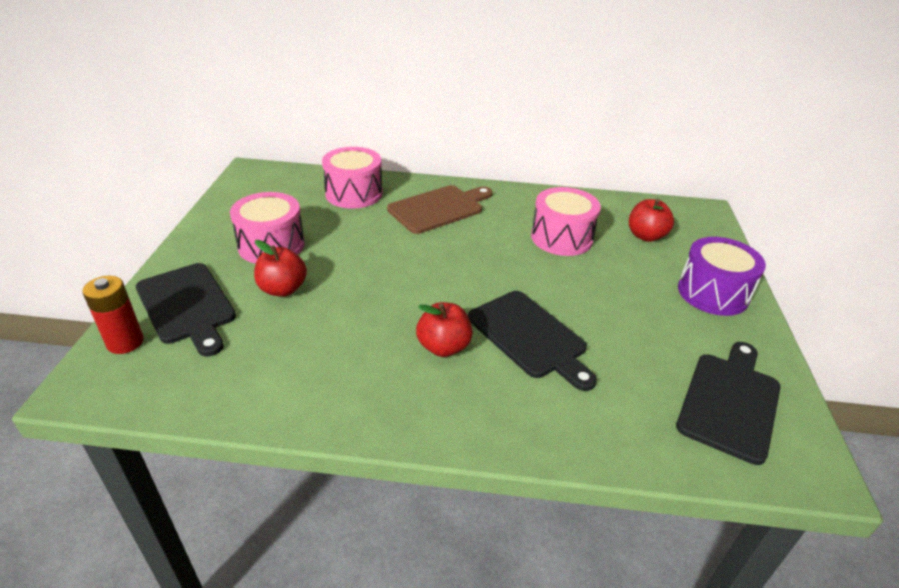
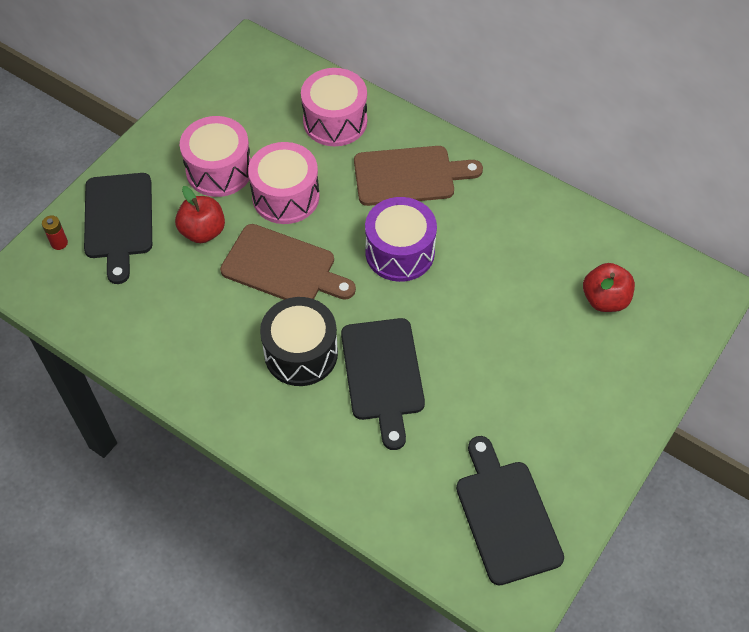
camera: 30 degrees right, 20 degrees up
red battery [82,276,144,354] -> red battery [42,215,68,250], size x0.57
red apple [416,302,473,357] -> black drum [260,297,338,386]
pink drum [531,187,601,256] -> pink drum moved to [248,142,320,224]
black cutting board [676,342,781,465] -> black cutting board turned 75 degrees counterclockwise [456,436,564,586]
purple drum [678,237,766,316] -> purple drum moved to [365,197,437,282]
none -> brown cutting board [220,224,356,300]

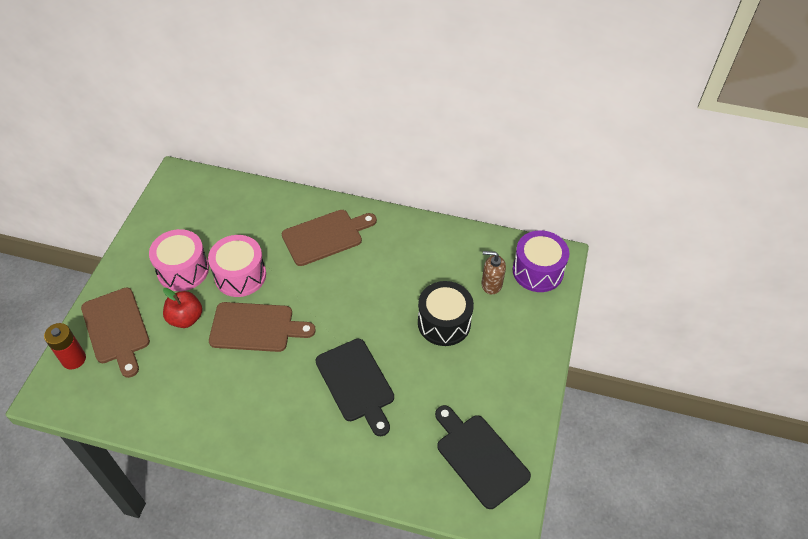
camera: 20 degrees left, 5 degrees down
red battery [42,215,68,250] -> red battery [44,323,86,369], size x1.75
black cutting board [84,173,152,284] -> brown cutting board [81,288,150,378]
black drum [260,297,338,386] -> black drum moved to [418,281,474,346]
pink drum [301,68,367,146] -> none
purple drum [365,197,437,282] -> purple drum moved to [513,231,569,292]
red apple [583,263,635,312] -> brown soap dispenser [482,251,506,295]

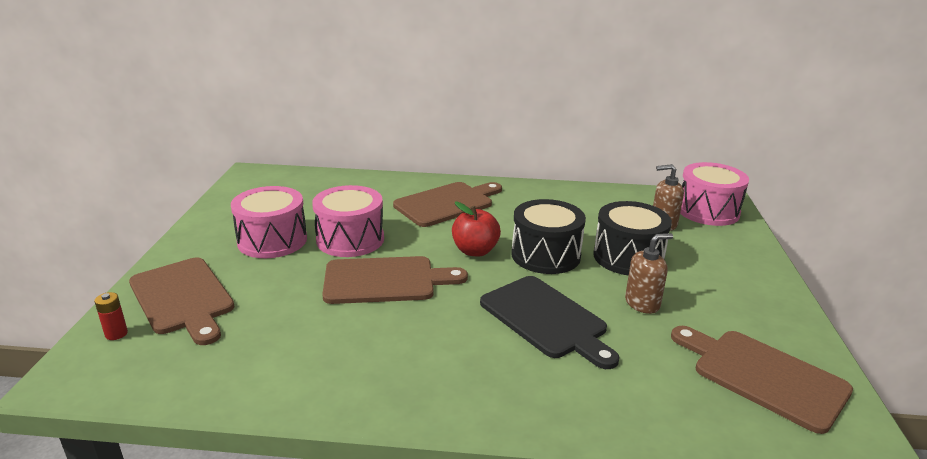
camera: 10 degrees left, 25 degrees down
red battery [44,323,86,369] -> red battery [94,292,128,340], size x0.57
red apple [163,288,202,328] -> red apple moved to [452,202,501,256]
black cutting board [435,405,531,509] -> brown cutting board [671,326,853,434]
purple drum [513,231,569,292] -> pink drum [680,162,749,226]
none -> black drum [512,199,586,274]
none -> brown soap dispenser [625,233,673,314]

